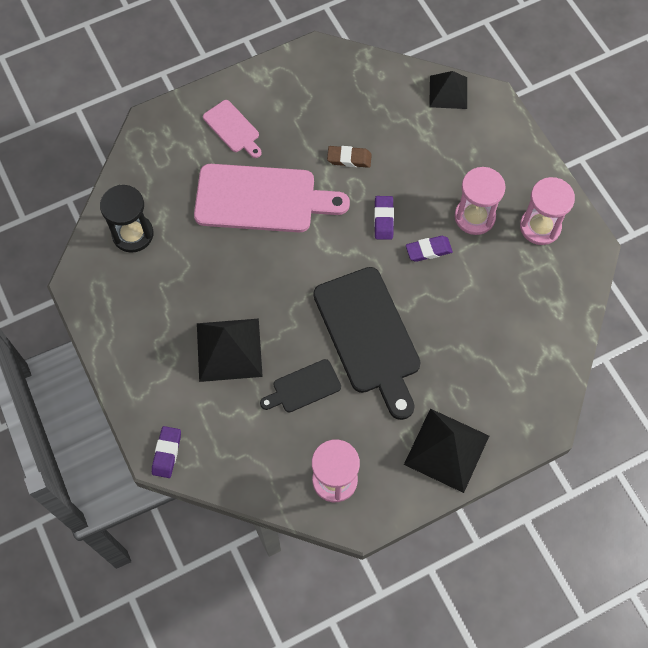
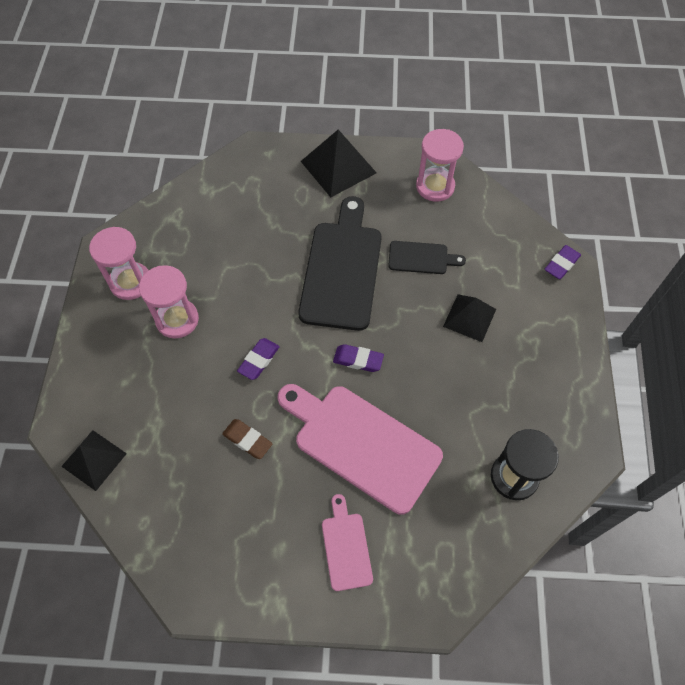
camera: 150 degrees left, 5 degrees down
black pyramid [197,319,263,382] -> black pyramid [443,294,496,342], size x0.67
purple eraser [406,236,453,262] -> purple eraser moved to [333,344,384,372]

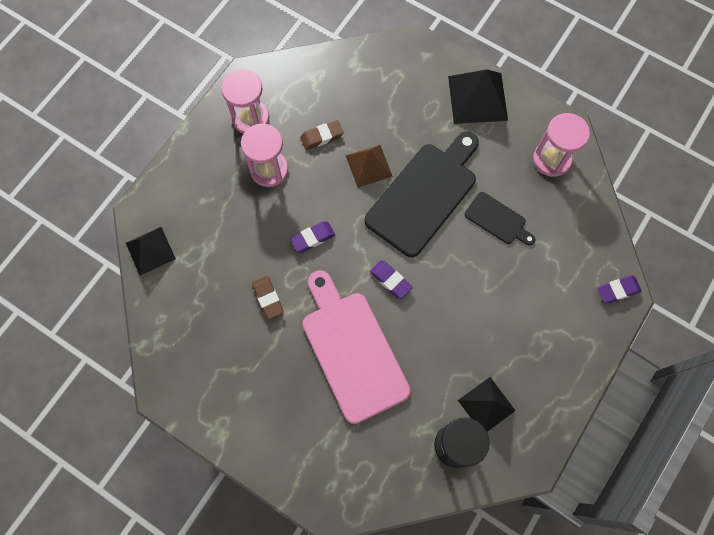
camera: 30 degrees right, 10 degrees up
pink cutting board [322,494,373,591] -> none
black pyramid [443,294,496,342] -> black pyramid moved to [458,377,516,432]
none -> brown eraser [300,120,343,150]
none -> brown pyramid [346,145,393,187]

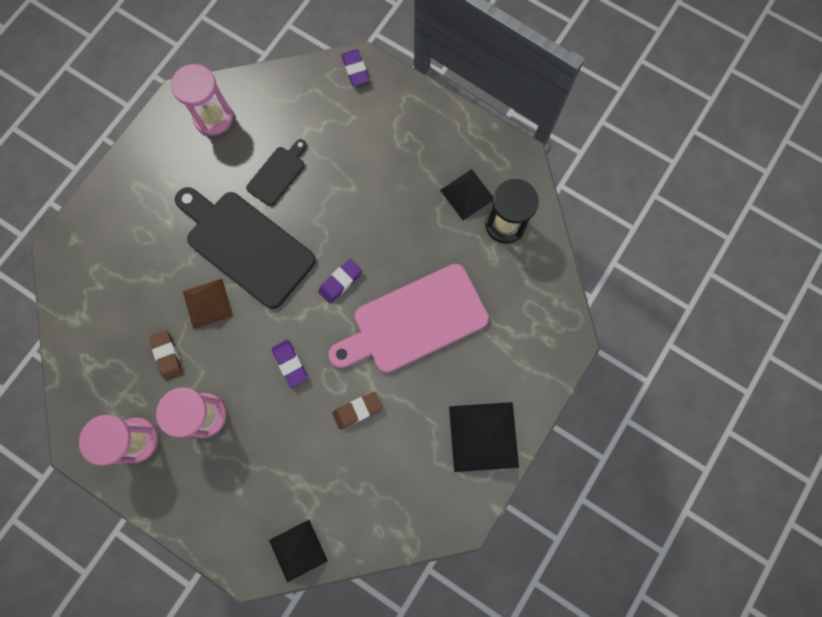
camera: 90 degrees left, 5 degrees up
black pyramid [448,69,508,124] -> black pyramid moved to [449,402,519,472]

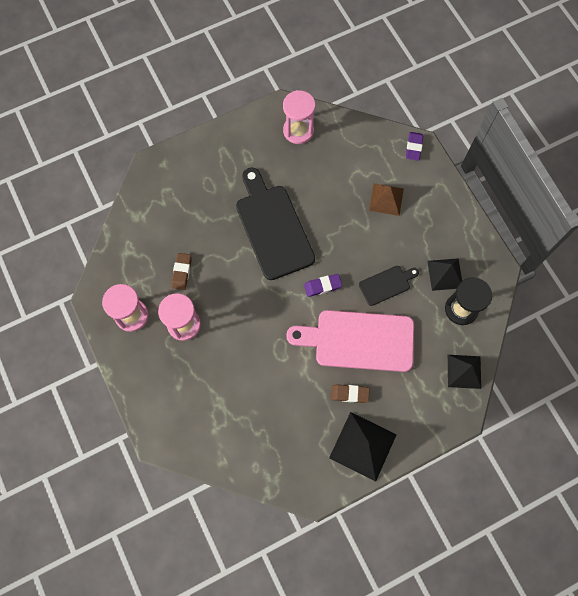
camera: 30 degrees right, 5 degrees down
brown pyramid [183,279,233,329] -> brown pyramid moved to [369,183,404,216]
black cutting board [246,139,307,206] -> black cutting board moved to [359,266,419,306]
black pyramid [269,520,328,583] -> black pyramid moved to [448,355,481,389]
purple eraser [272,340,308,388] -> none
brown eraser [332,392,382,429] -> brown eraser moved to [331,384,370,403]

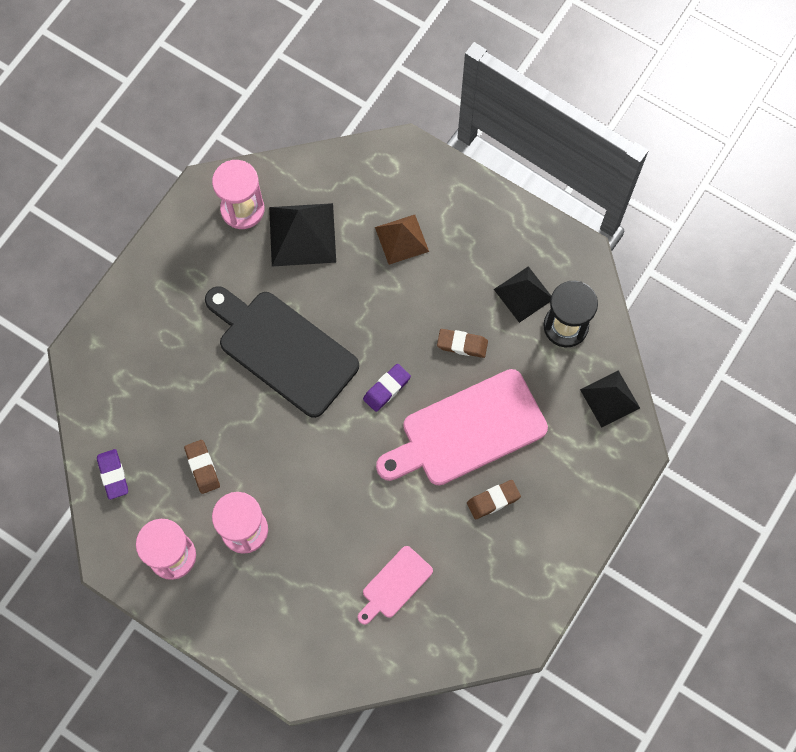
camera: 30 degrees left, 0 degrees up
black pyramid [329,412,397,482] -> black pyramid moved to [269,203,336,267]
black cutting board [359,266,419,306] -> brown eraser [437,329,488,358]
purple eraser [406,132,423,161] -> purple eraser moved to [97,449,128,500]
none -> pink cutting board [358,546,433,625]

